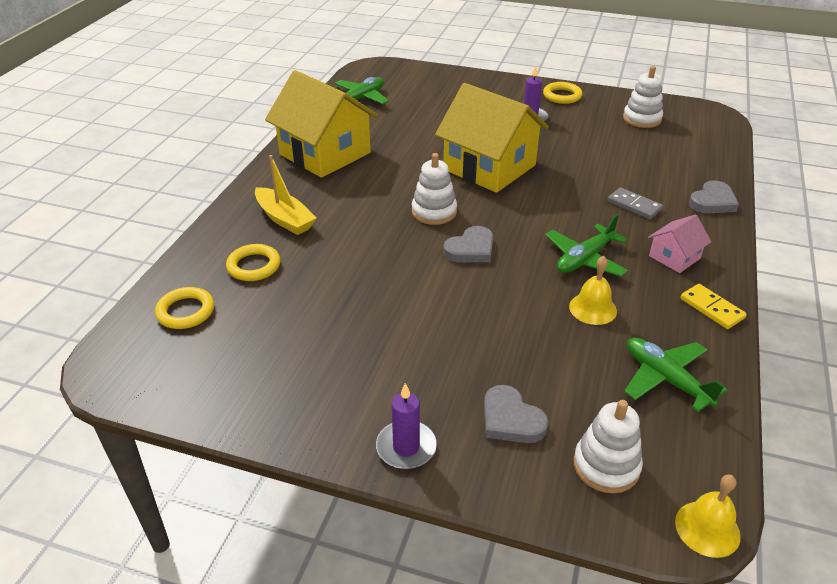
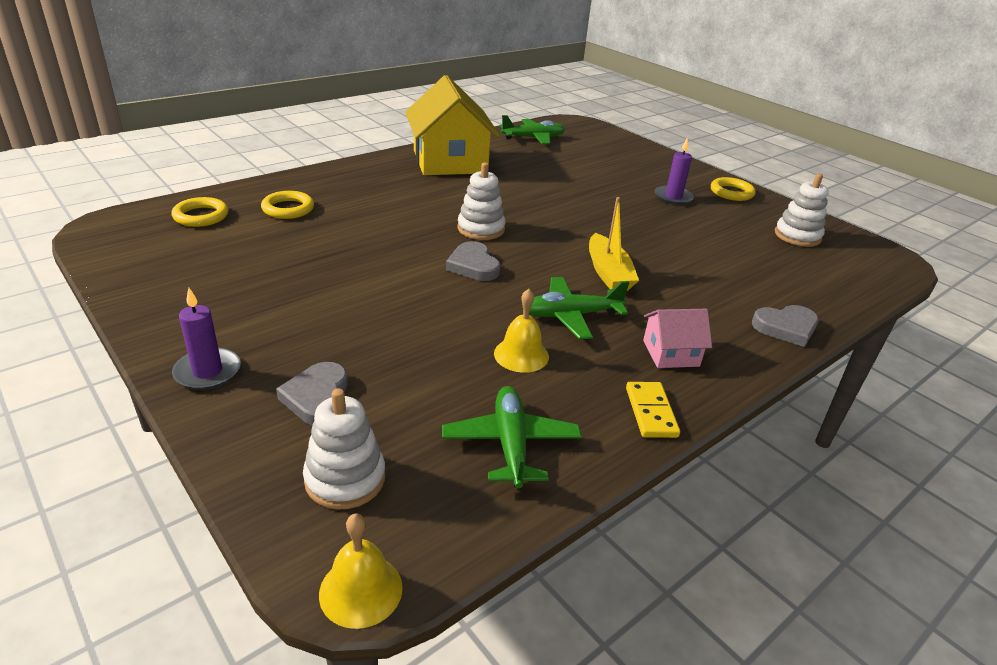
camera: 30 degrees right, 5 degrees down
yellow boat [255,155,316,235] -> yellow boat moved to [589,197,639,291]
yellow house [435,83,549,193] -> none
grey heart [443,226,493,262] -> grey heart turned 75 degrees clockwise [446,241,500,281]
grey domino [608,188,663,219] -> none

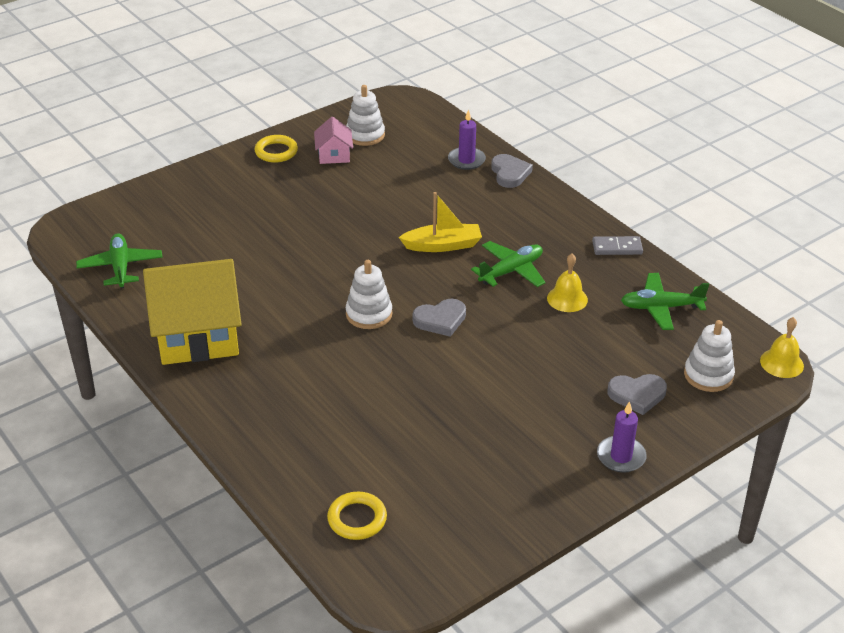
camera: 85 degrees left, 5 degrees up
yellow ring [261,191,314,219] -> none
green plane [522,277,630,339] -> green plane turned 120 degrees counterclockwise [471,241,545,287]
yellow domino [626,382,680,438] -> grey domino [592,236,643,255]
pink house [643,309,712,368] -> pink house moved to [314,117,353,164]
purple candle [655,137,694,205] -> purple candle moved to [448,109,486,170]

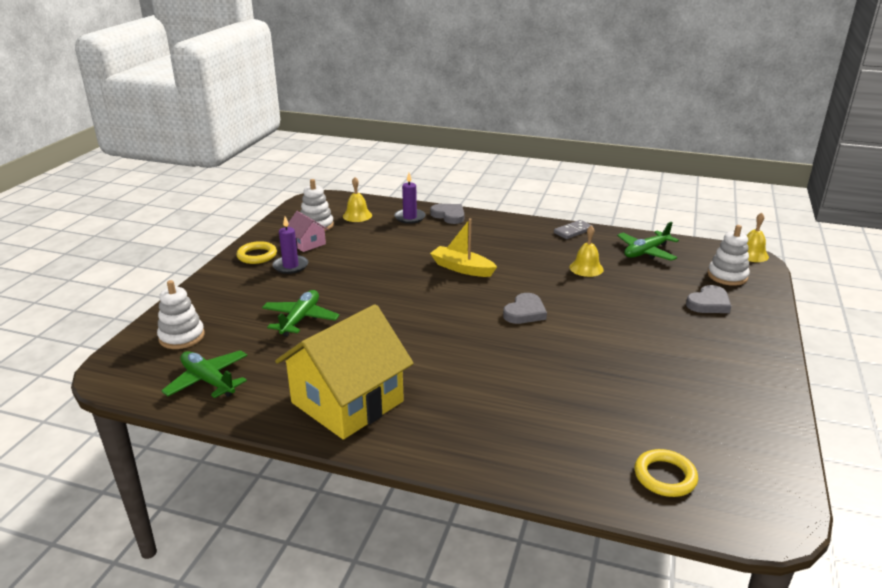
camera: 35 degrees left, 10 degrees down
white stacking toy [346,260,392,329] -> white stacking toy moved to [157,280,205,349]
yellow boat [399,192,482,252] -> yellow boat turned 105 degrees counterclockwise [430,218,497,277]
green plane [471,241,545,287] -> green plane moved to [262,290,340,337]
purple candle [597,401,647,473] -> purple candle moved to [272,216,308,274]
none -> yellow bell [343,177,372,222]

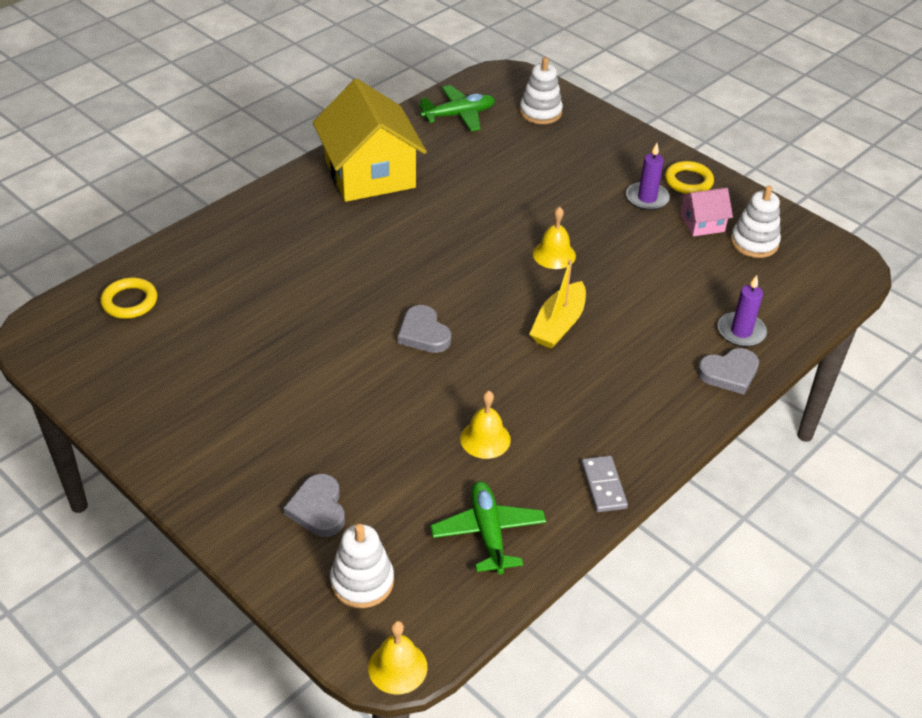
camera: 115 degrees right, 15 degrees up
green plane [262,290,340,337] -> none
yellow bell [343,177,372,222] -> yellow bell moved to [533,206,576,269]
yellow boat [430,218,497,277] -> yellow boat turned 150 degrees clockwise [529,259,586,349]

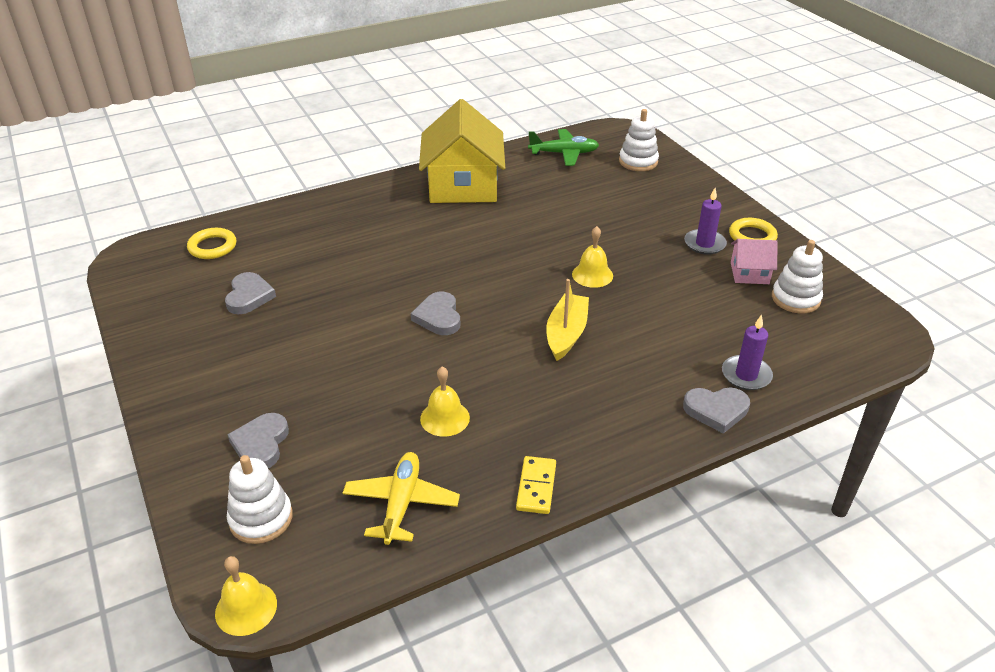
camera: 20 degrees right, 5 degrees down
green plane [431,481,546,575] -> yellow plane [343,452,460,545]
yellow boat [529,259,586,349] -> yellow boat turned 150 degrees clockwise [546,279,589,361]
grey domino [581,456,628,512] -> yellow domino [516,456,556,514]
none -> grey heart [225,272,276,314]

